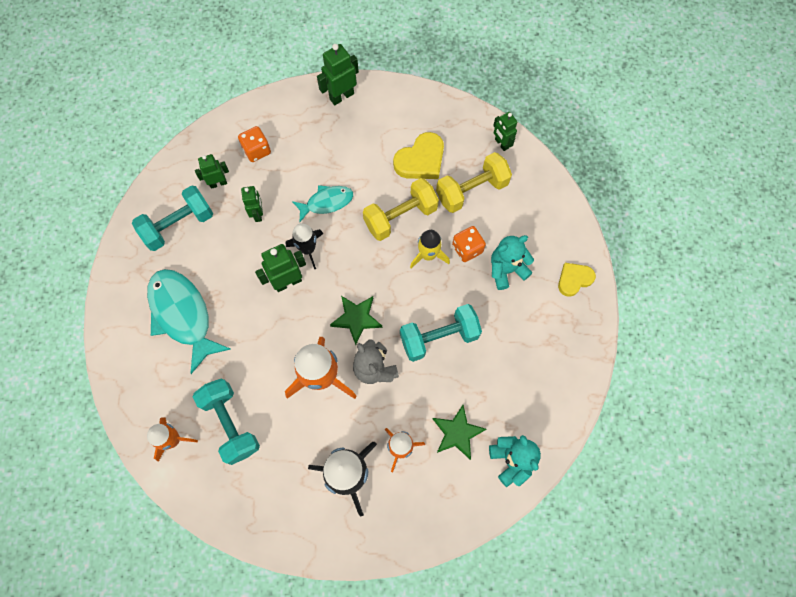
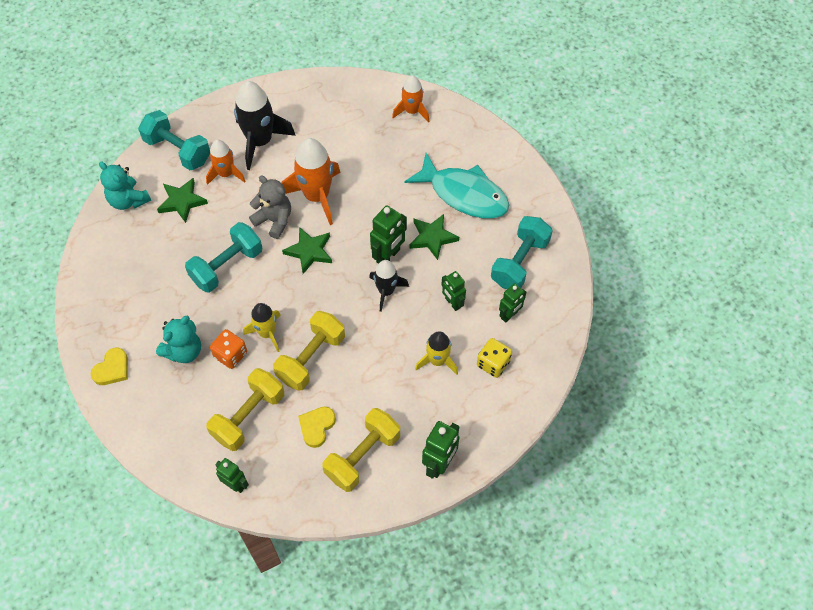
camera: 155 degrees right, 10 degrees down
turquoise dumbbell [193,379,260,465] -> turquoise dumbbell moved to [138,110,210,170]
orange dice [238,126,271,162] -> yellow dice [477,338,512,378]
turquoise fish [292,185,353,222] -> none
yellow heart [393,132,444,179] -> yellow heart [298,407,336,448], size x0.66
none -> yellow dumbbell [322,408,400,492]
none -> green star [409,214,459,260]
none -> yellow rocket [415,331,458,375]

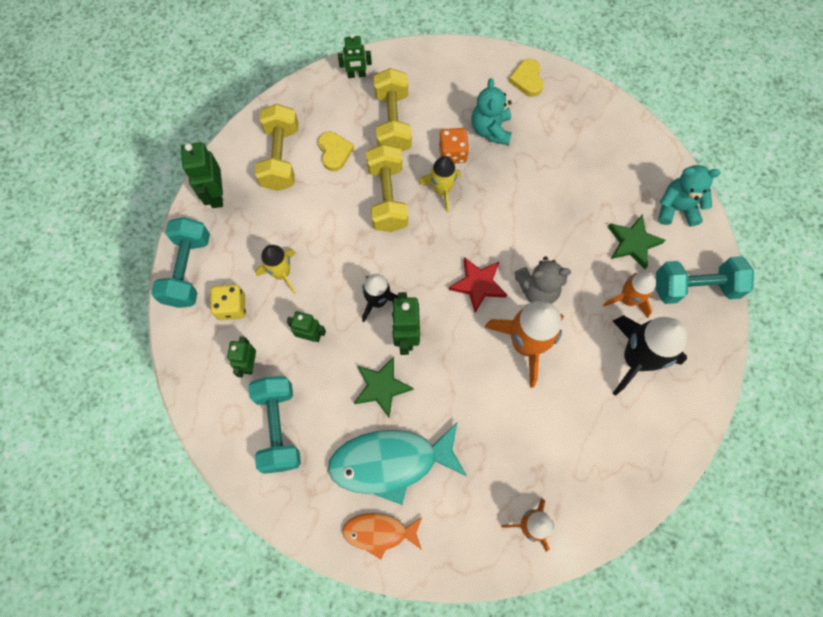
camera: 140 degrees right, 10 degrees up
turquoise dumbbell [185,222,262,293] -> turquoise dumbbell moved to [151,217,210,308]
green star [282,227,332,274] -> red star [449,257,507,313]
none -> orange fish [342,513,422,560]

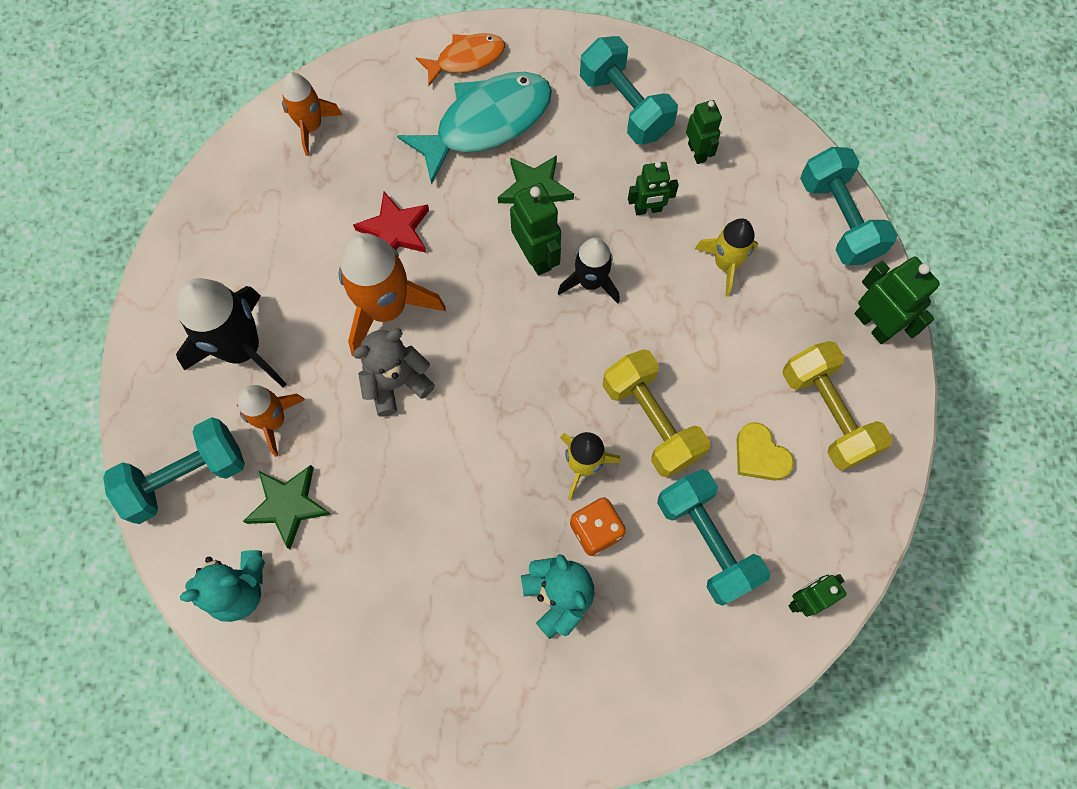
camera: 155 degrees right, 0 degrees up
yellow dice [210,284,246,320] -> none
yellow dumbbell [374,68,412,151] -> turquoise dumbbell [657,469,770,606]
red star [449,257,507,313] -> red star moved to [353,192,429,253]
yellow heart [509,59,544,97] -> none

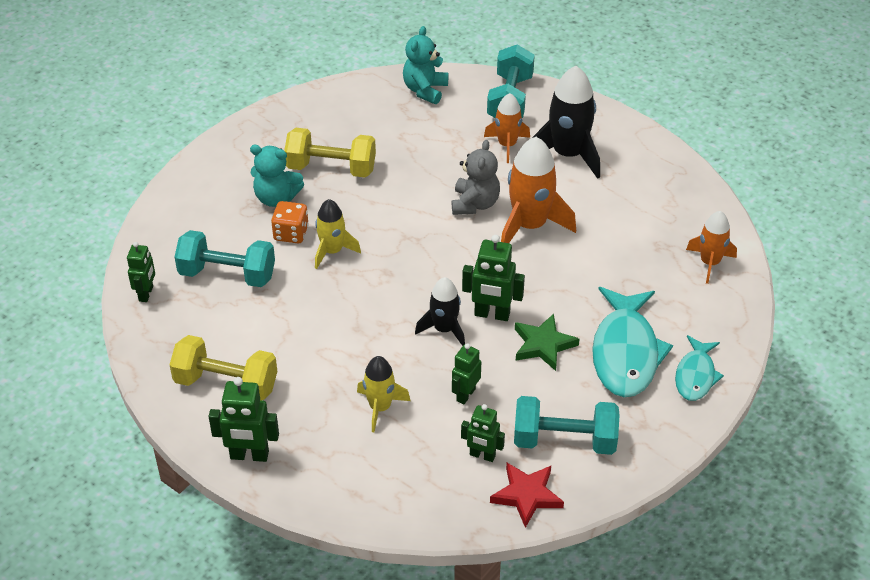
camera: 130 degrees right, 25 degrees down
green star [243,465,331,549] -> none
red star [353,192,429,253] -> red star moved to [490,463,564,528]
orange fish [416,33,505,86] -> turquoise fish [675,335,724,401]
yellow dumbbell [603,349,710,478] -> yellow dumbbell moved to [284,128,376,177]
yellow heart [737,422,794,481] -> none
turquoise dumbbell [800,147,898,265] -> none

